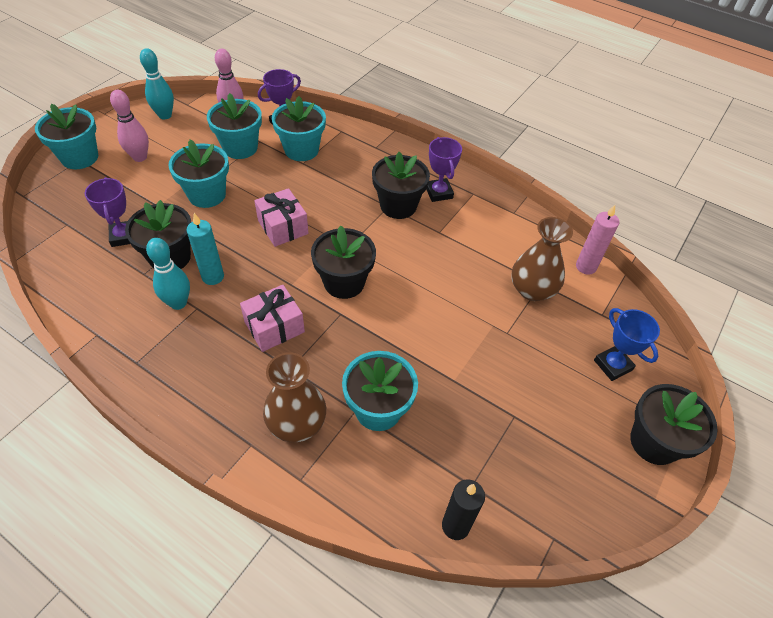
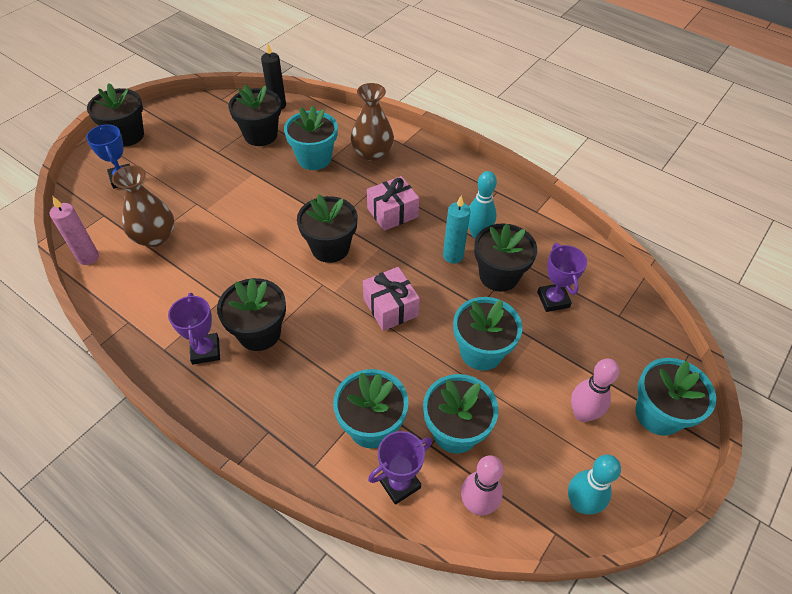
camera: 175 degrees left, 0 degrees up
none -> black flower pot [229,85,281,146]

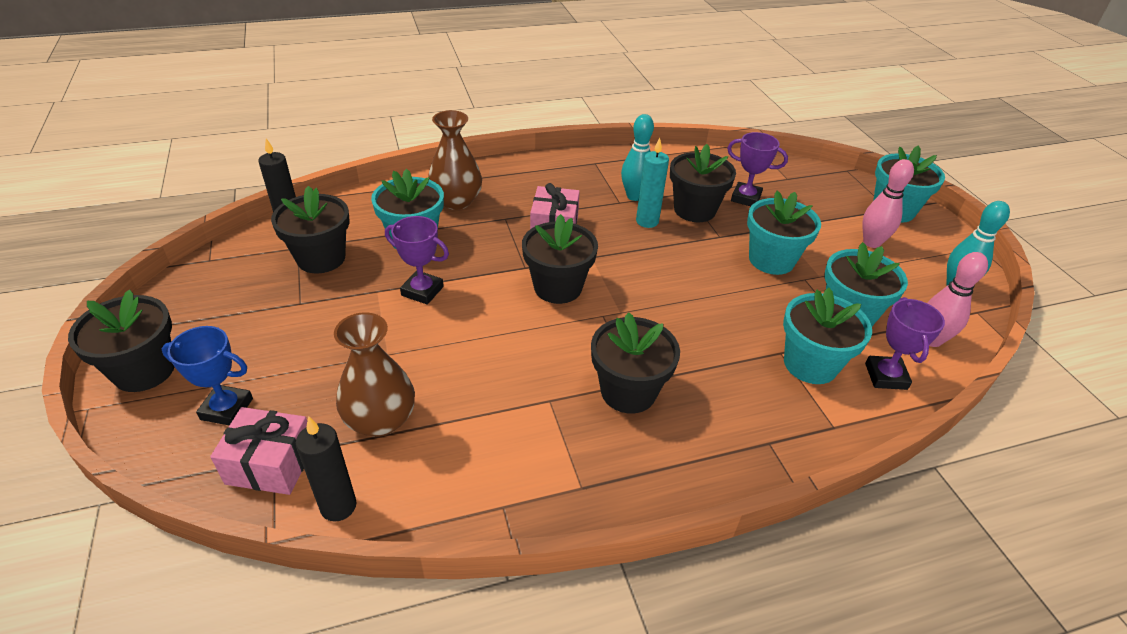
camera: 55 degrees left, 10 degrees down
pink candle [50,196,99,265] -> black candle [296,416,356,522]
purple trophy [168,293,220,365] -> purple trophy moved to [385,216,449,305]
pink gift [363,267,420,331] -> pink gift moved to [210,407,307,495]

